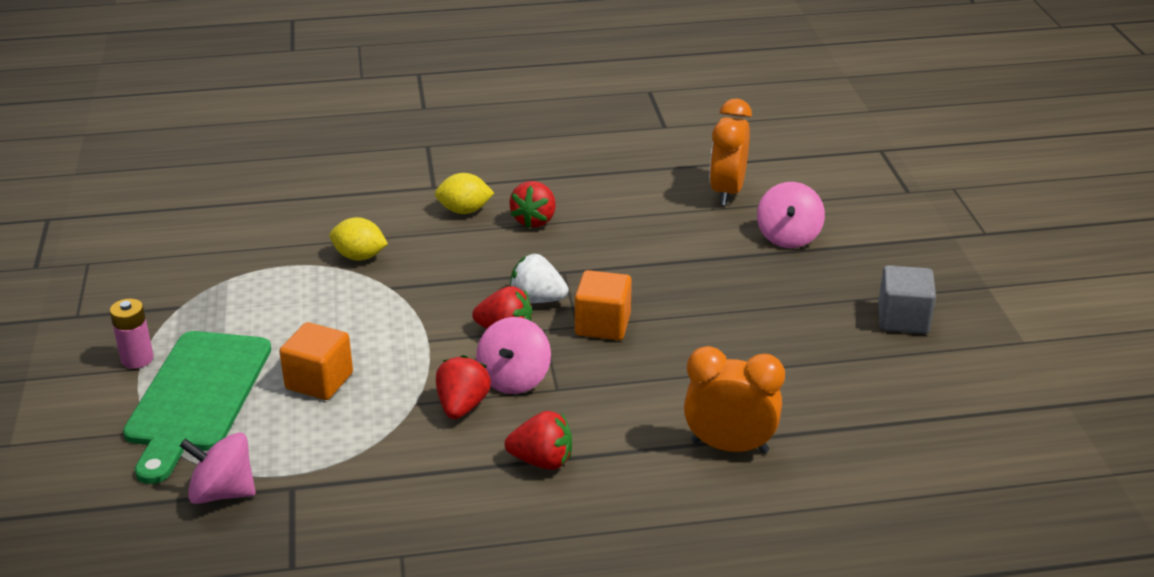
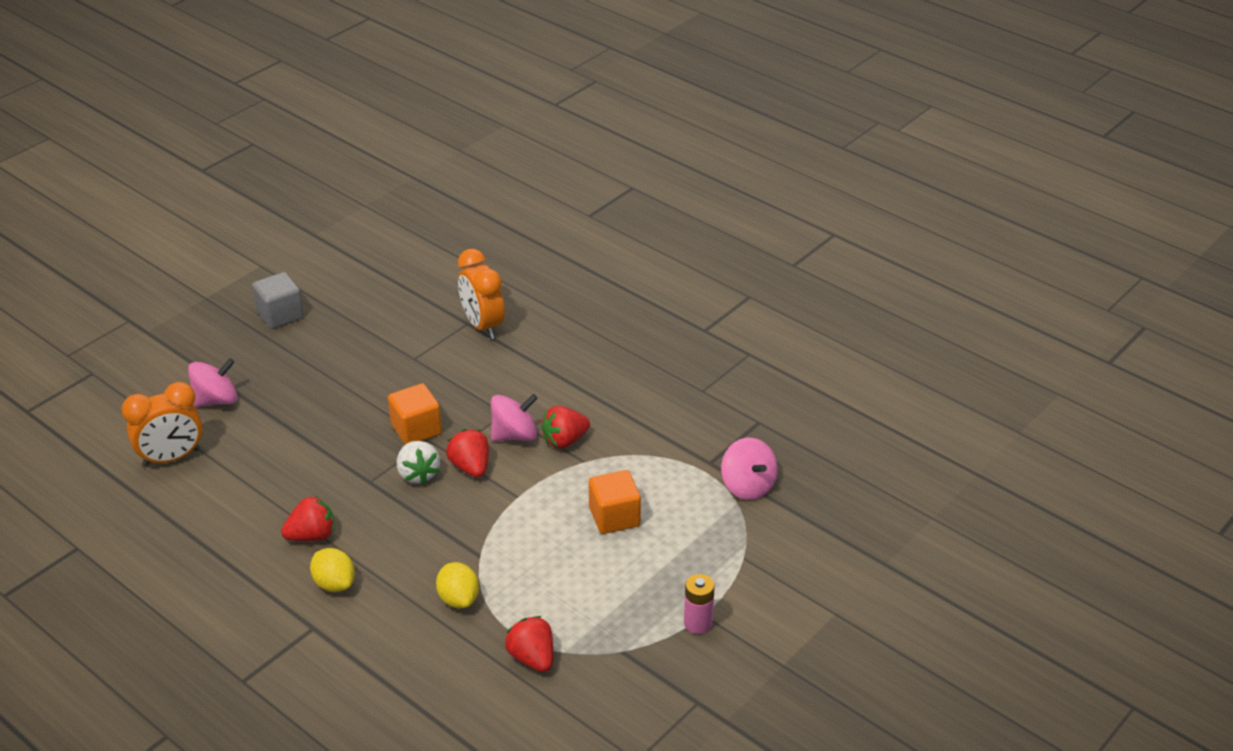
camera: 130 degrees left, 5 degrees up
green cutting board [123,331,271,484] -> none
red strawberry [505,411,572,470] -> red strawberry moved to [505,616,553,672]

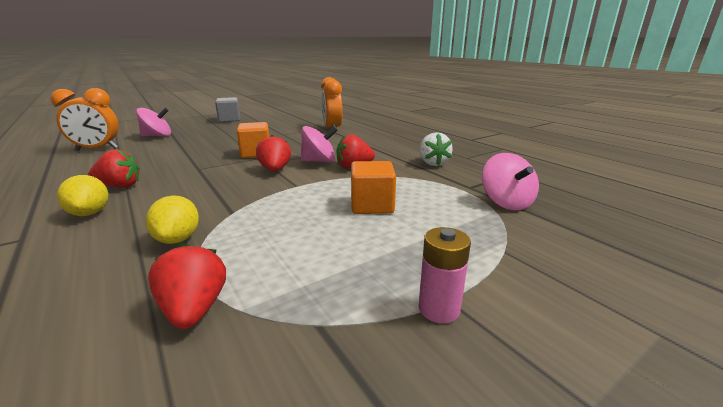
camera: 15 degrees right, 15 degrees down
white strawberry [397,441,440,484] -> white strawberry moved to [419,132,453,166]

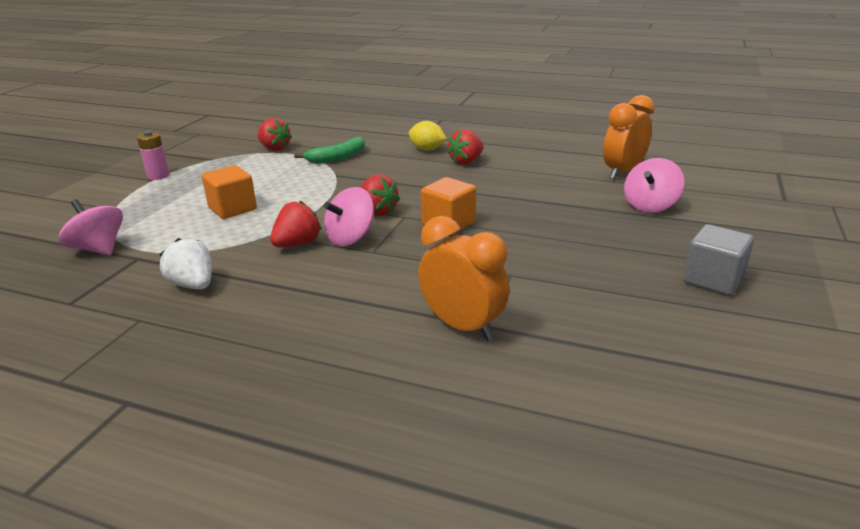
camera: 145 degrees right, 5 degrees up
yellow lemon [146,195,199,244] -> green banana [294,137,365,164]

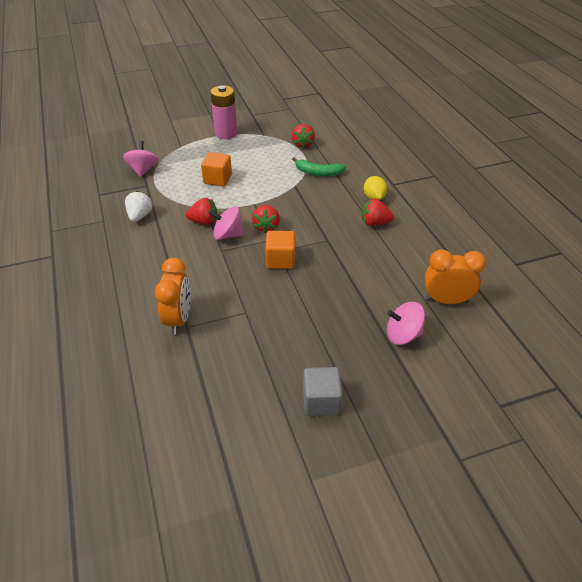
camera: 50 degrees right, 15 degrees up
pink battery [137,131,169,180] -> pink battery [210,85,237,139], size x1.69

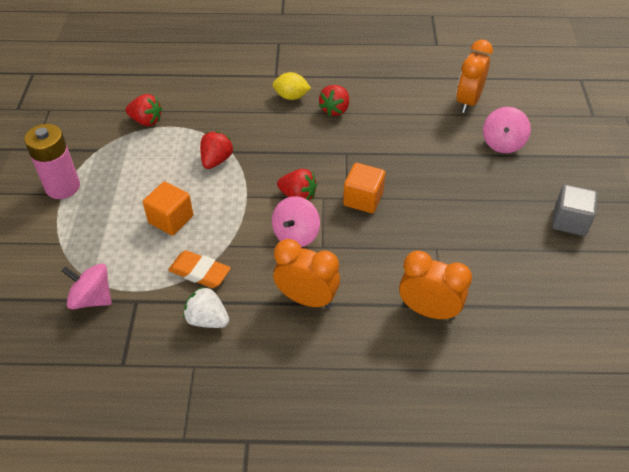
camera: 70 degrees left, 5 degrees up
red strawberry [186,198,217,225] -> red strawberry moved to [200,131,233,169]
green banana [292,157,346,176] -> none
none -> orange eraser [168,250,231,288]
none -> orange clock [273,239,340,308]

